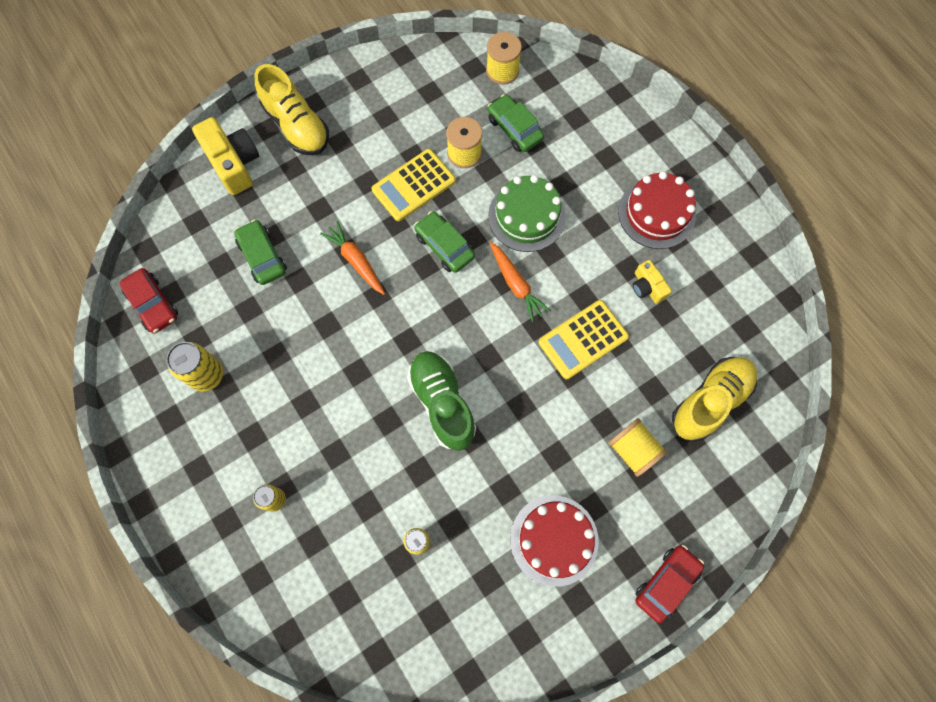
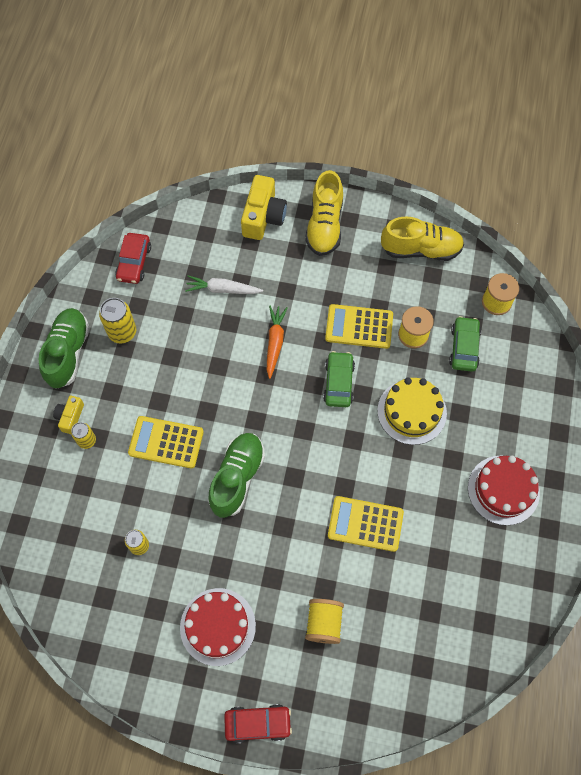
camera: 45 degrees right, 5 degrees down
green car [234,219,287,285] -> white carrot [185,275,263,294]
green cake [488,175,566,252] -> yellow cake [377,378,447,445]
orange carrot [490,242,551,322] -> none
yellow camera [632,260,672,304] -> yellow camera moved to [53,396,84,434]
yellow shoe [672,357,757,441] -> yellow shoe moved to [381,216,464,261]
none -> green shoe [39,308,90,389]
none -> yellow calculator [128,416,204,469]

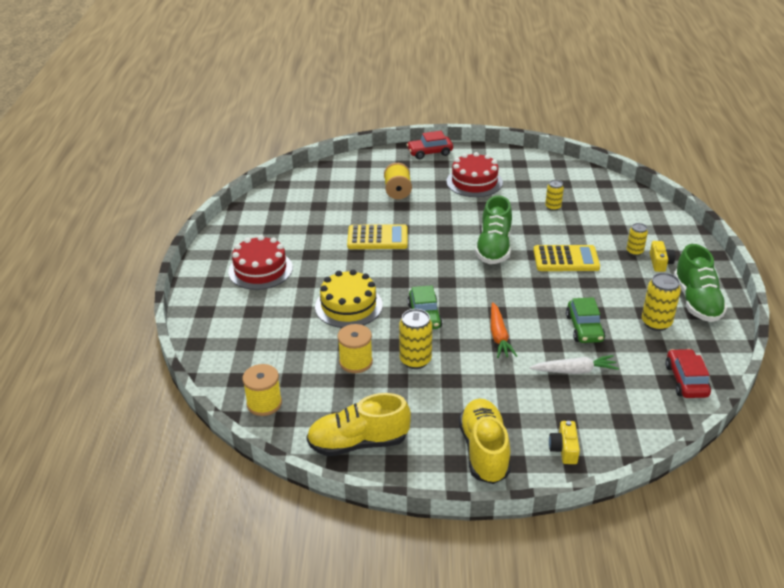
camera: 170 degrees right, 30 degrees down
yellow camera [241,175,287,240] -> yellow camera [549,421,580,464], size x0.55
yellow calculator [325,304,393,349] -> yellow can [399,309,432,369]
green car [449,316,481,372] -> green car moved to [566,297,605,343]

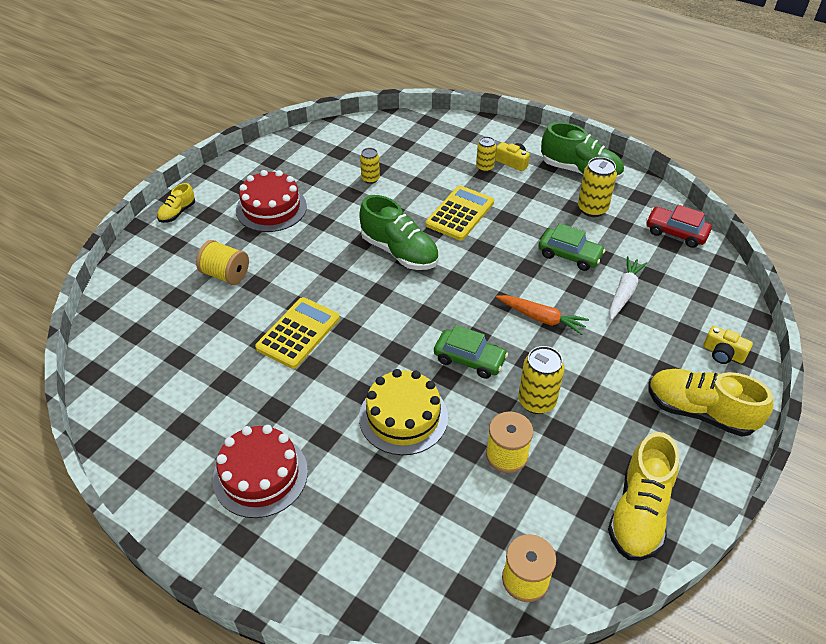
camera: 60 degrees left, 10 degrees up
red car [406,131,453,159] -> yellow shoe [157,183,195,223]

